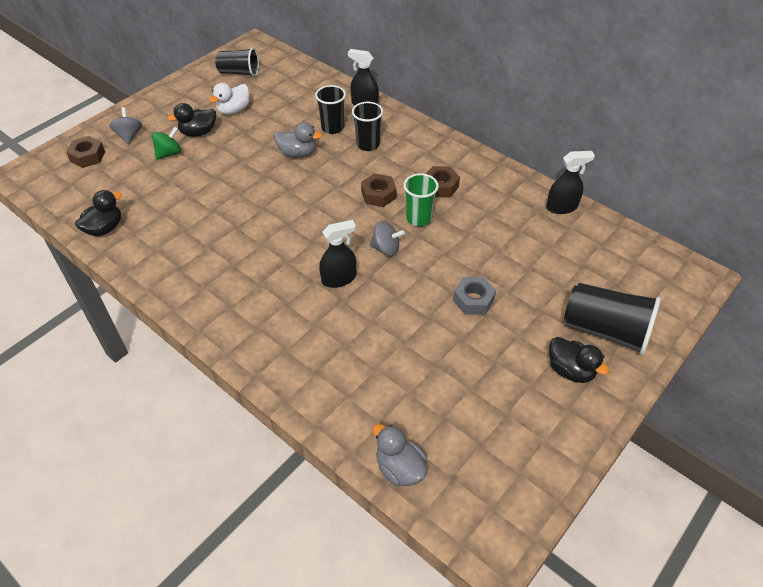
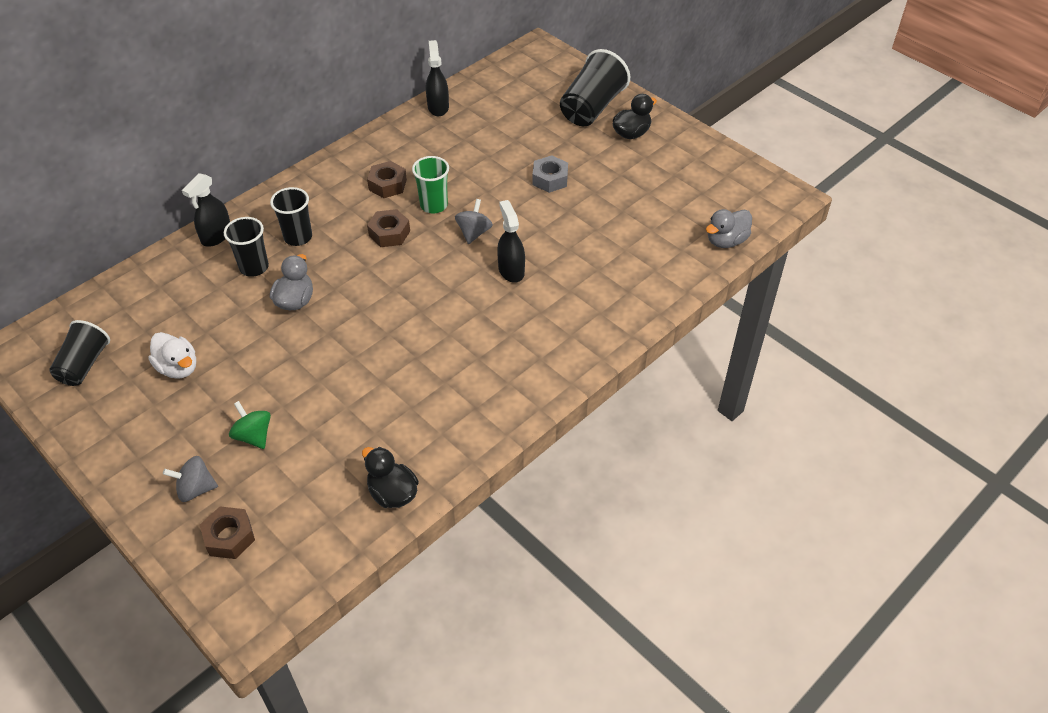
camera: 85 degrees left, 0 degrees up
black duck [167,103,216,137] -> none

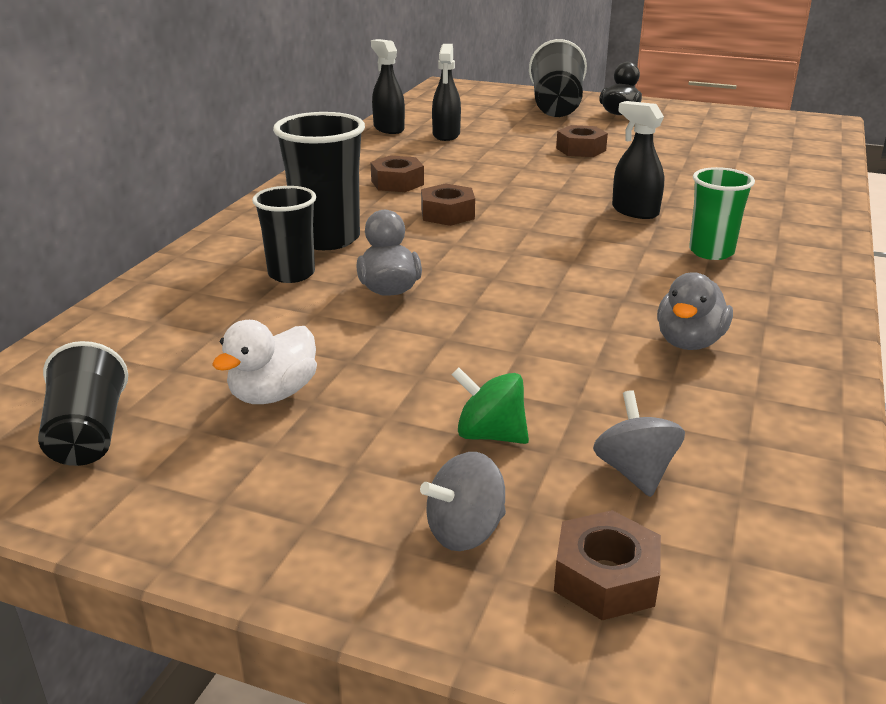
camera: 25 degrees left, 20 degrees down
white duck [148,332,196,379] -> white duck turned 105 degrees clockwise [212,320,317,404]
black spray bottle [182,173,230,247] -> black spray bottle moved to [432,44,461,141]
black cup [270,187,312,246] -> black cup [273,112,365,250], size x1.53
black duck [362,447,419,508] -> none
green cup [412,156,449,213] -> green cup moved to [689,167,755,260]
grey spinning top [455,199,493,244] -> grey spinning top moved to [593,390,685,497]
grey nut [532,155,568,193] -> brown nut [556,125,608,157]
grey duck [706,209,752,248] -> grey duck moved to [657,272,733,350]

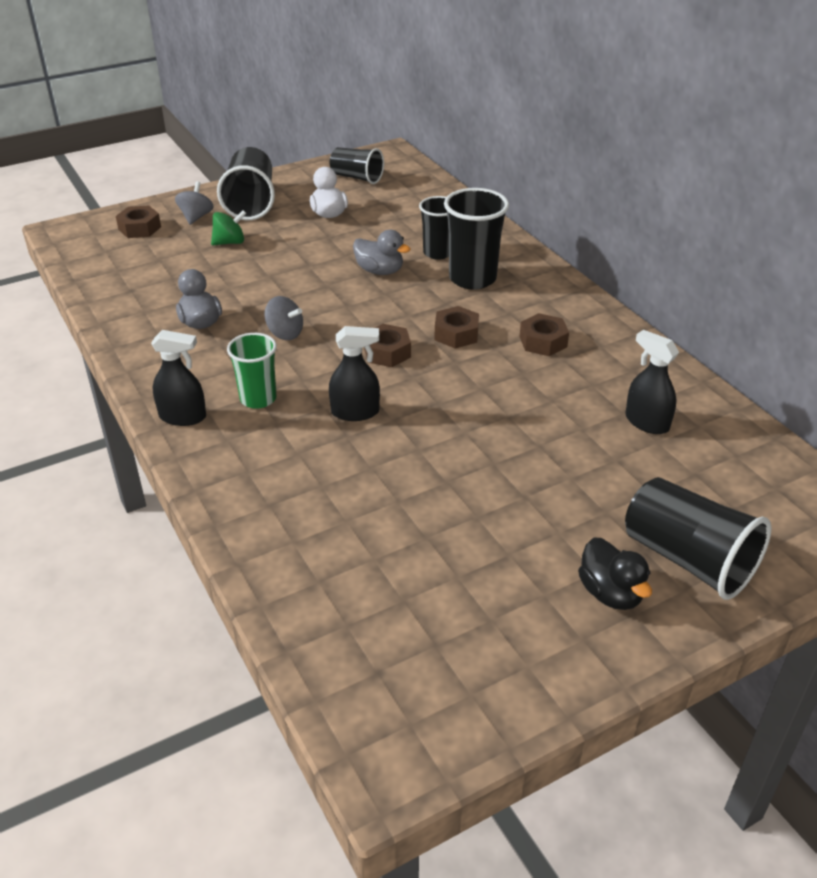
camera: 130 degrees right, 10 degrees up
black spray bottle [371,39,405,134] -> black spray bottle moved to [151,330,206,426]
brown nut [556,125,608,157] -> brown nut moved to [364,324,411,367]
grey spinning top [593,390,685,497] -> grey spinning top moved to [265,296,303,340]
none -> black cup [217,147,275,220]

